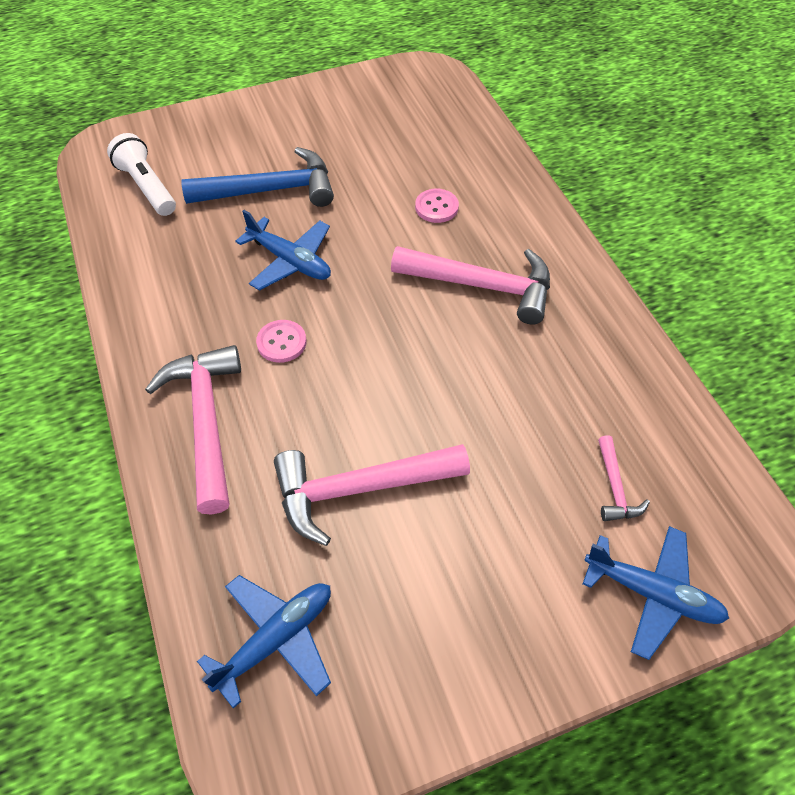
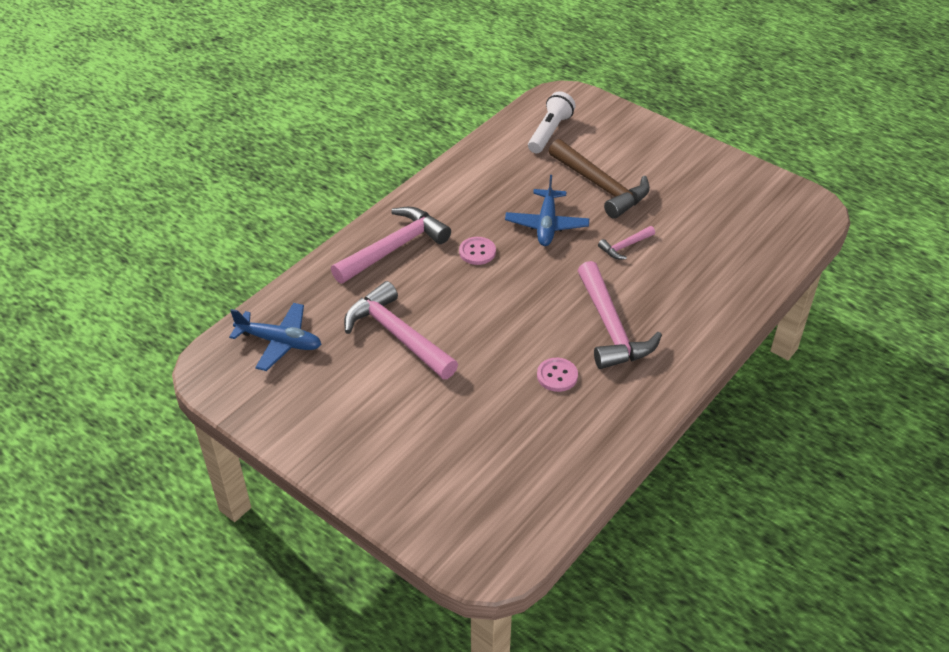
camera: 60 degrees right, 10 degrees down
blue hammer [181,147,334,207] -> brown hammer [549,139,650,219]
pink button [415,189,459,223] -> pink button moved to [537,358,578,392]
blue plane [583,526,729,660] -> none
pink hammer [598,435,650,521] -> pink hammer moved to [598,226,655,259]

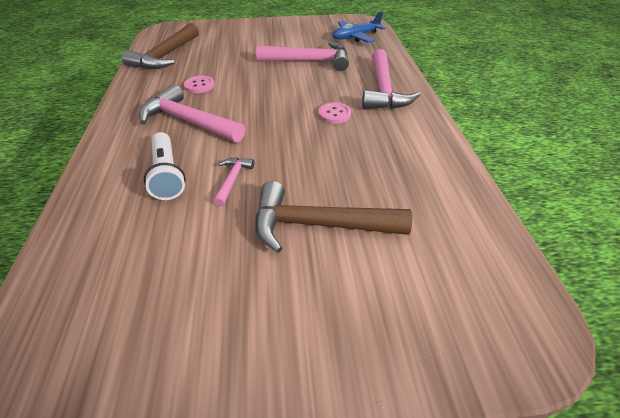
camera: 135 degrees right, 0 degrees up
blue plane [505,175,589,246] -> none
white flashlight [528,91,576,153] -> white flashlight moved to [144,132,186,200]
none -> brown hammer [122,23,199,69]

